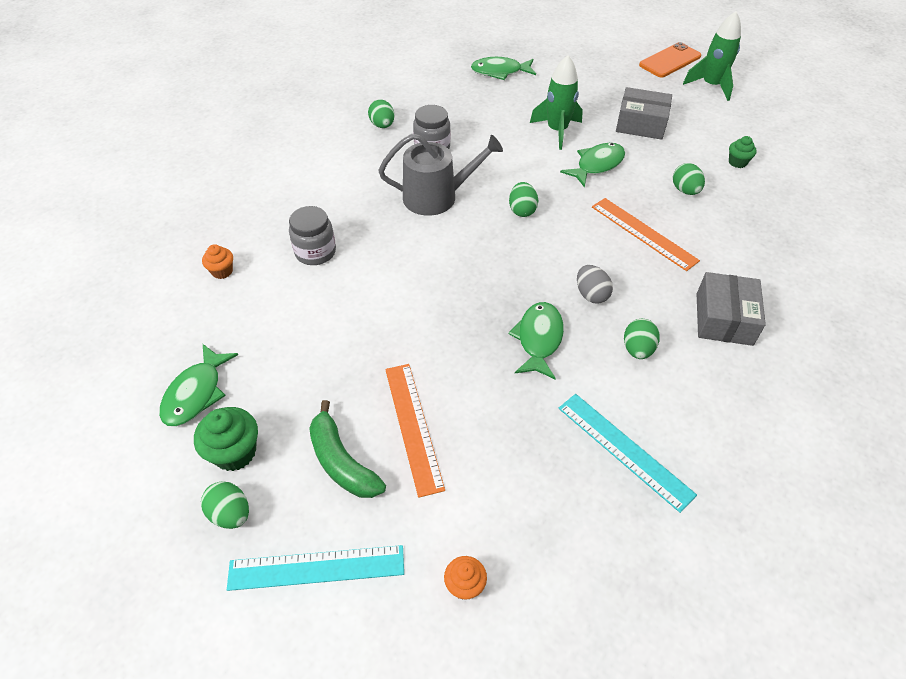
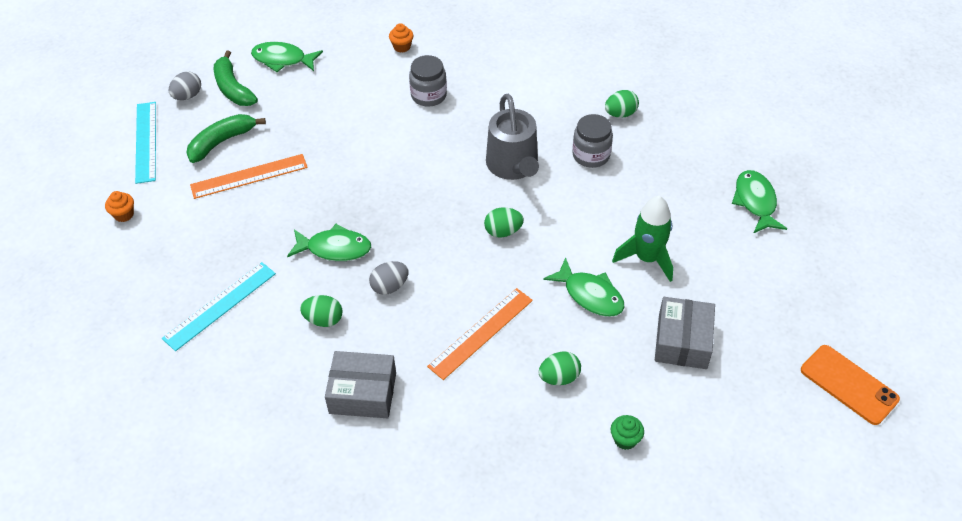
camera: 85 degrees right, 0 degrees up
green cupcake [194,407,258,471] -> green banana [214,50,258,106]
green egg [201,481,249,529] -> grey egg [169,72,201,100]
green rocket [683,12,741,101] -> none

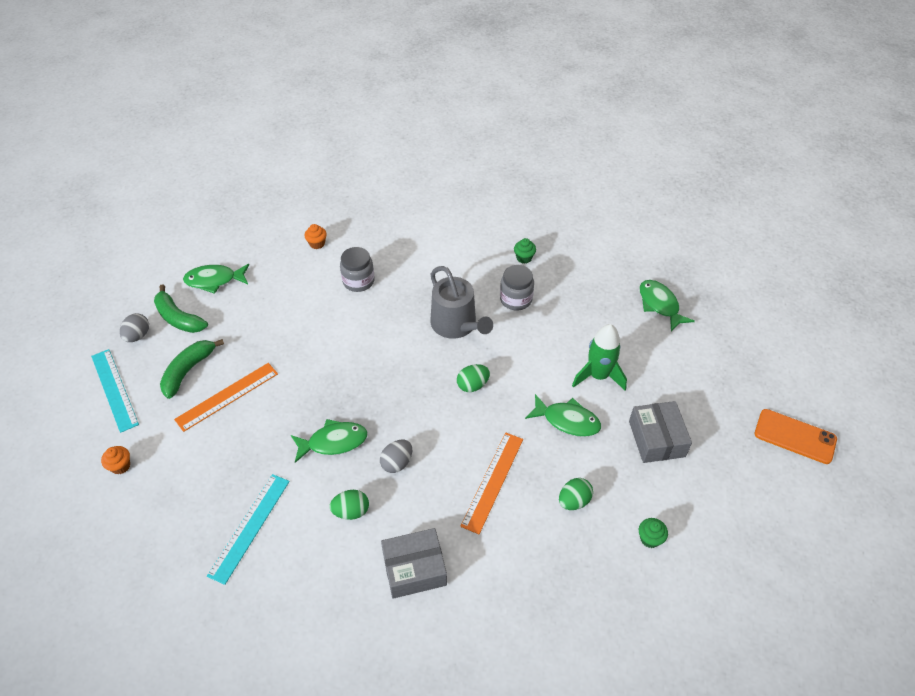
camera: 20 degrees left, 0 degrees up
green egg [605,90,639,118] -> green cupcake [514,238,536,264]

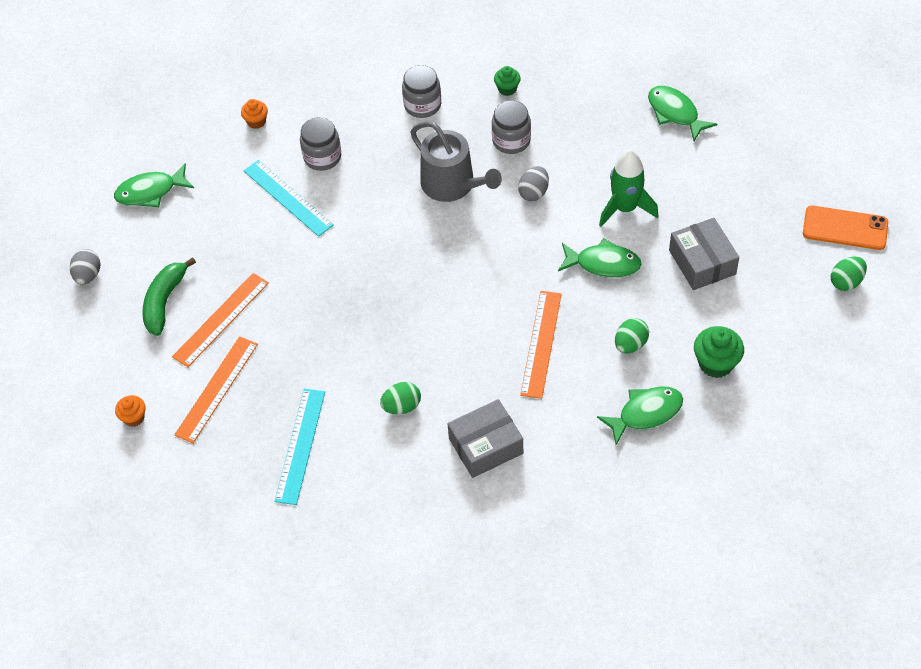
camera: 10 degrees left, 5 degrees up
turquoise ruler [91,349,139,433] -> turquoise ruler moved to [244,160,334,237]
green banana [154,284,208,333] -> none
green fish [291,419,368,463] -> green fish moved to [597,387,683,445]
grey egg [380,440,412,473] -> grey egg moved to [518,166,549,201]
green egg [457,364,490,392] -> green egg moved to [831,256,867,291]
green cupcake [639,518,668,548] -> green cupcake [694,326,744,378], size x1.64
none -> orange ruler [174,336,258,443]
none -> grey jar [402,65,441,118]

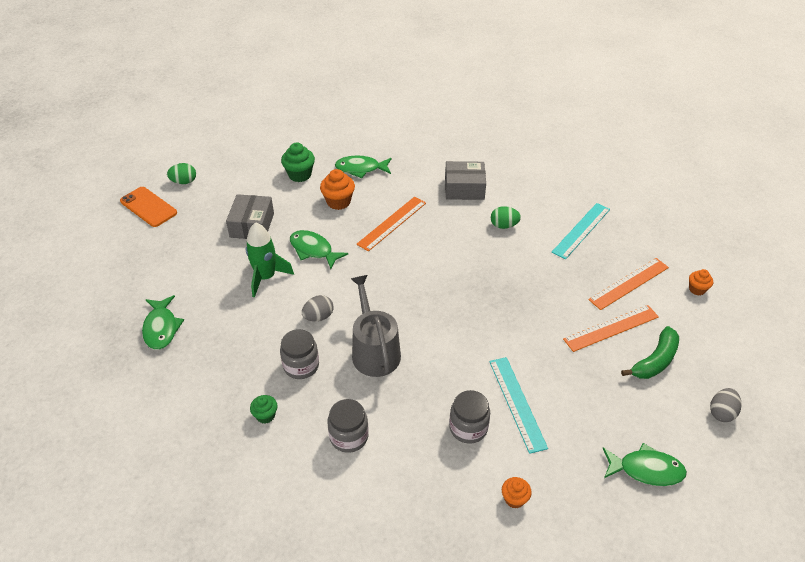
camera: 155 degrees left, 10 degrees down
green egg [615,318,649,353] -> orange cupcake [320,169,355,210]

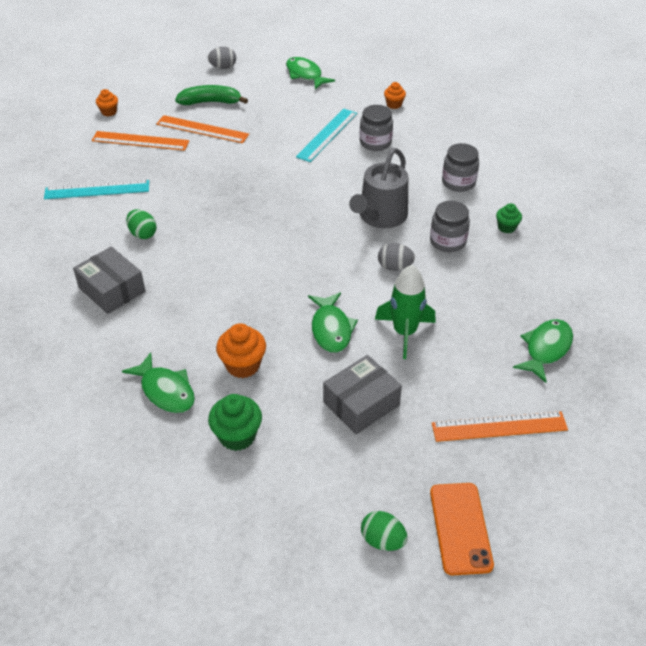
camera: 135 degrees left, 0 degrees up
orange ruler [356,197,426,252] -> orange ruler moved to [432,411,568,442]

